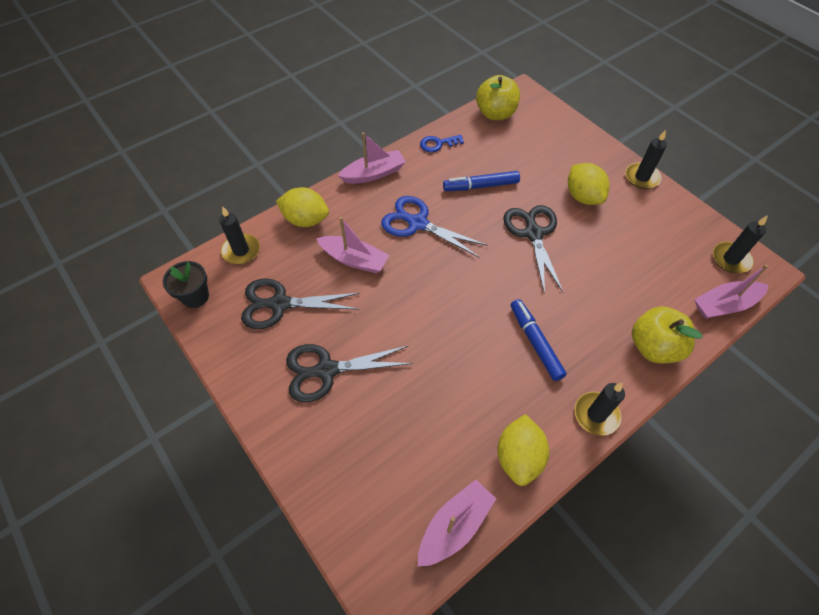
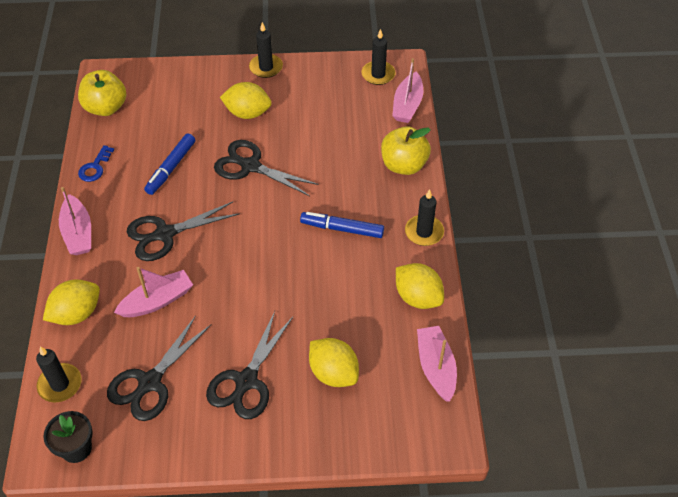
camera: 55 degrees left, 5 degrees down
pink boat [338,132,406,184] -> pink boat turned 150 degrees clockwise [59,187,91,255]
blue scissors [381,196,488,258] -> black scissors [127,202,240,261]
none -> yellow lemon [309,338,359,387]

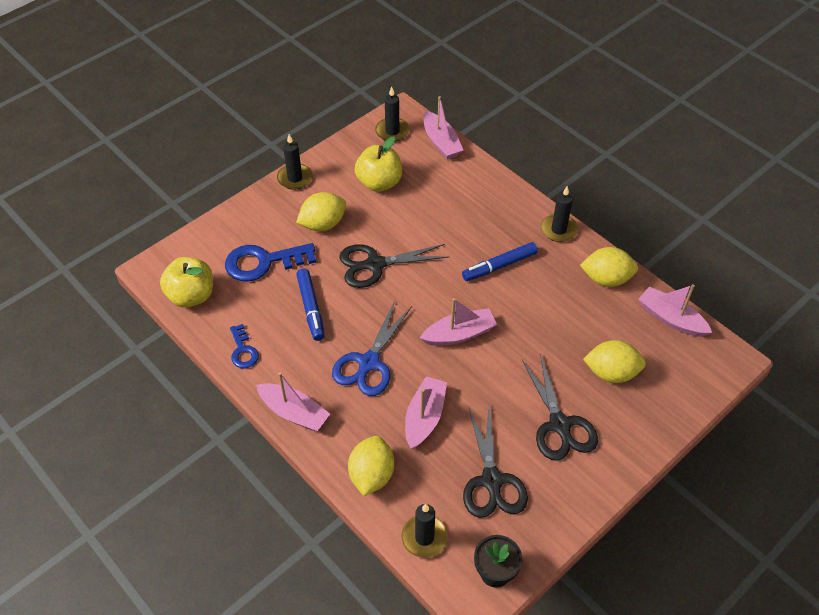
camera: 40 degrees left, 0 degrees up
black scissors [127,202,240,261] -> blue scissors [332,301,412,396]
yellow apple [381,126,431,175] -> yellow apple moved to [355,137,402,192]
none -> blue key [225,243,316,282]
none -> pink boat [420,298,497,346]

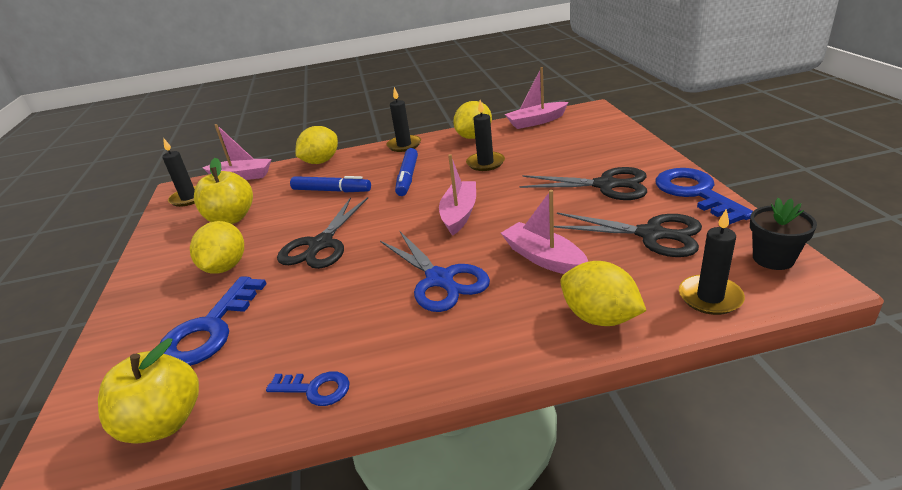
camera: 55 degrees left, 20 degrees down
pink boat [256,372,330,431] -> none
black candle [277,134,312,190] -> black candle moved to [466,100,505,171]
blue marker [296,268,325,341] -> blue marker moved to [290,176,371,192]
yellow lemon [583,340,646,383] -> yellow lemon moved to [296,126,338,164]
none -> blue key [656,168,753,225]

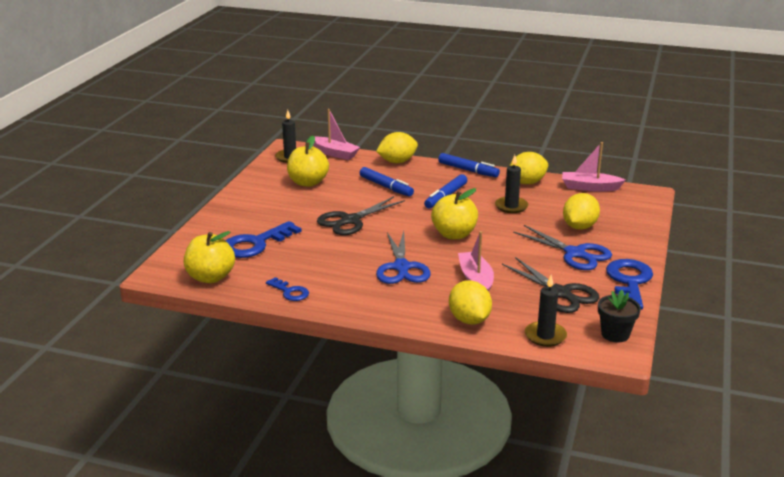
camera: 25 degrees right, 5 degrees down
yellow lemon [190,221,244,274] -> yellow lemon moved to [563,193,600,230]
black candle [386,87,421,152] -> blue marker [438,153,500,177]
pink boat [439,154,476,236] -> yellow apple [431,188,478,239]
black scissors [519,167,647,200] -> blue scissors [513,225,612,270]

